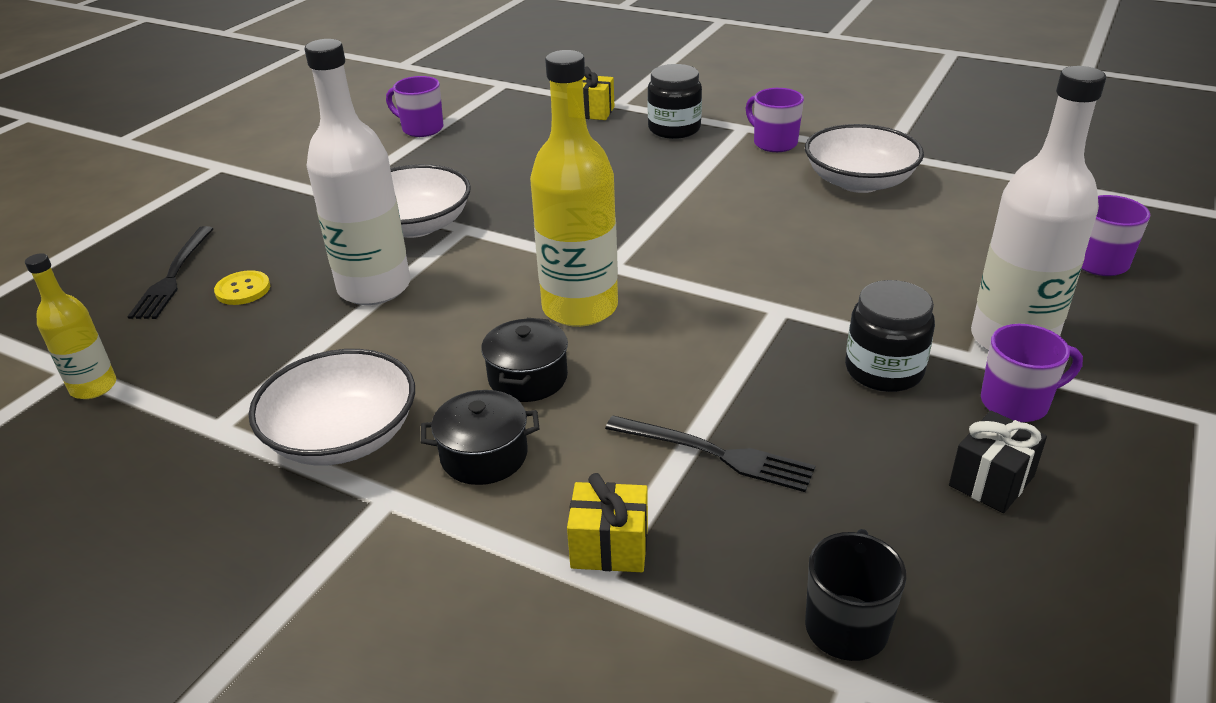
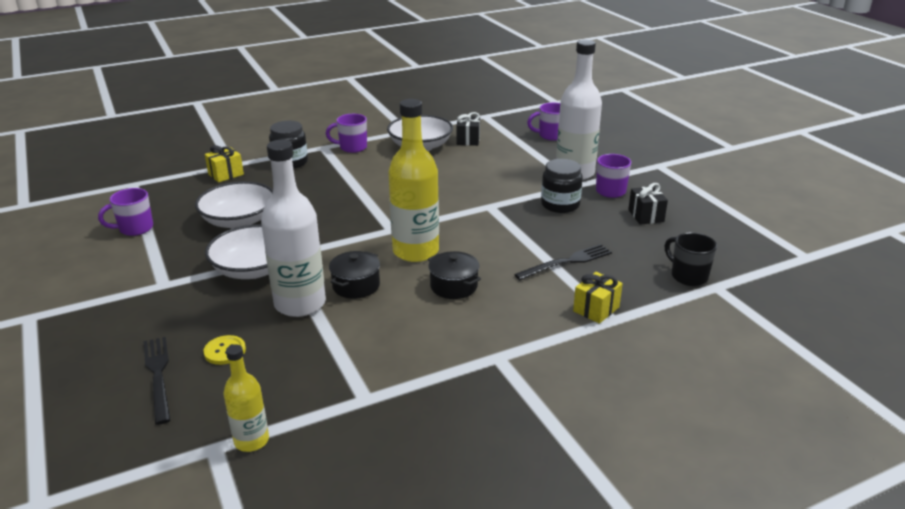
camera: 55 degrees left, 5 degrees down
black fork [127,226,214,319] -> black fork turned 150 degrees counterclockwise [143,337,170,425]
white bowl [249,349,415,465] -> white bowl moved to [195,181,273,229]
black pot [421,390,540,485] -> black pot moved to [329,251,380,299]
none -> black gift [456,112,480,146]

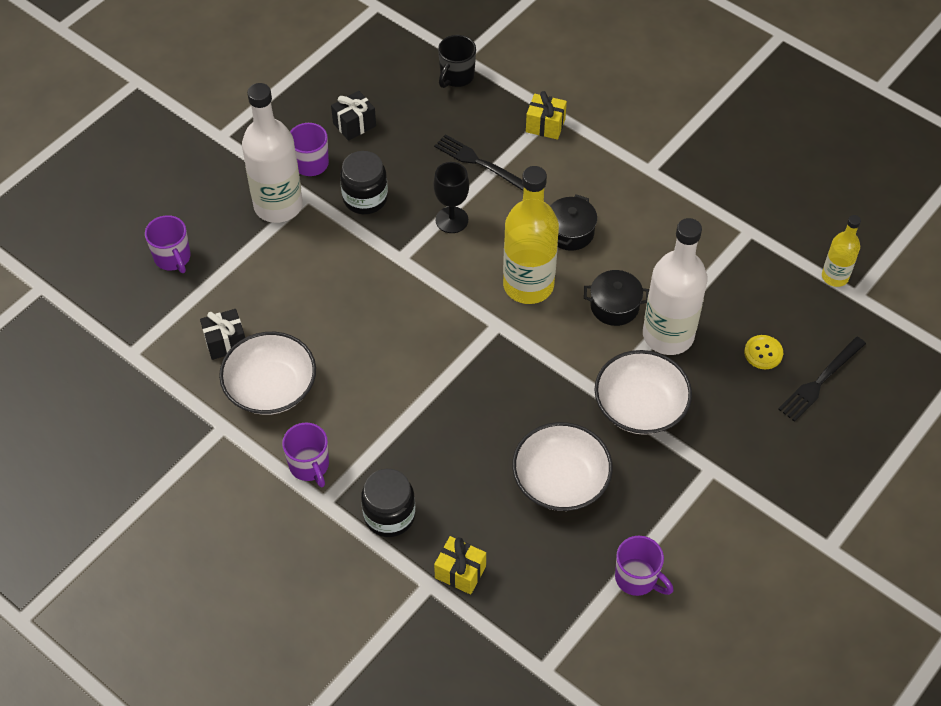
camera: 115 degrees left, 25 degrees up
none -> black goblet [434,162,469,233]

